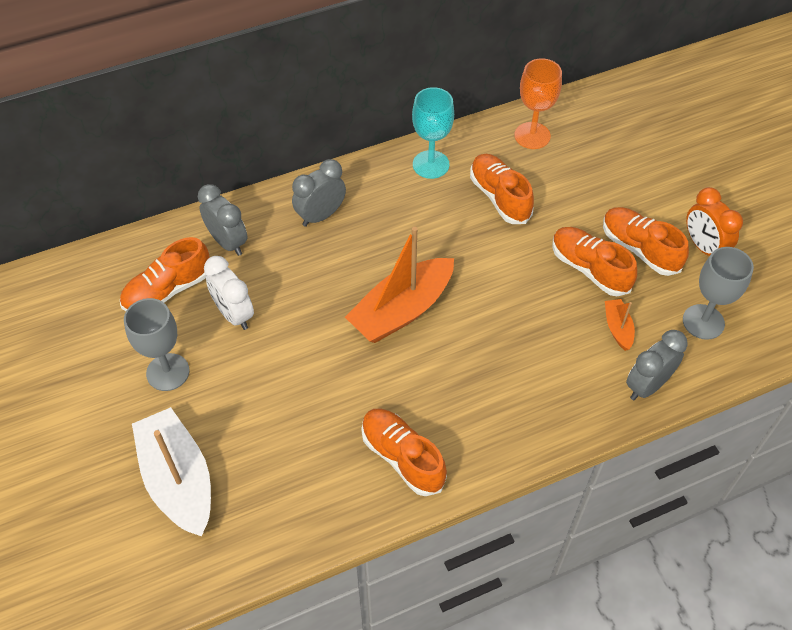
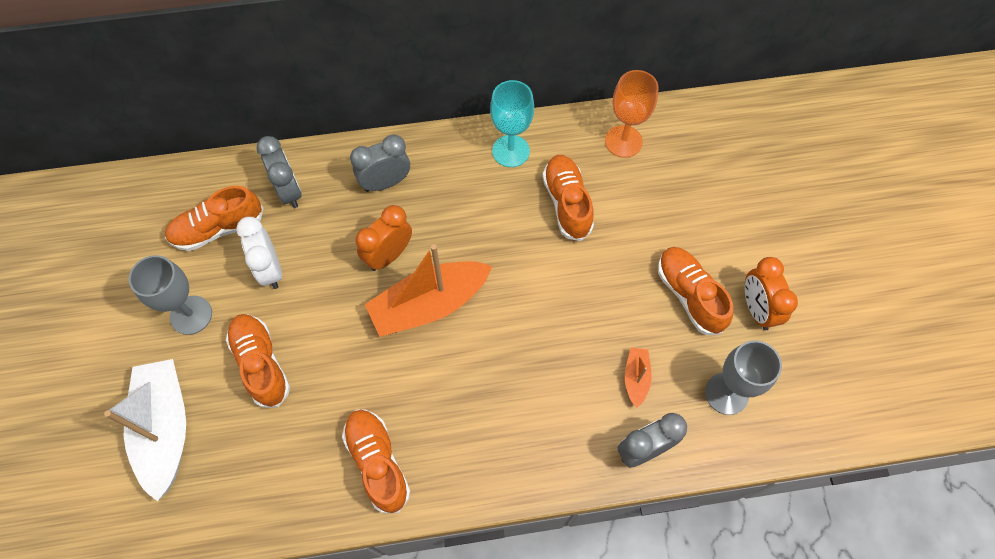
camera: 15 degrees right, 10 degrees up
orange shoe [552,227,637,296] -> orange shoe moved to [226,314,290,408]
none -> orange clock [355,205,412,271]

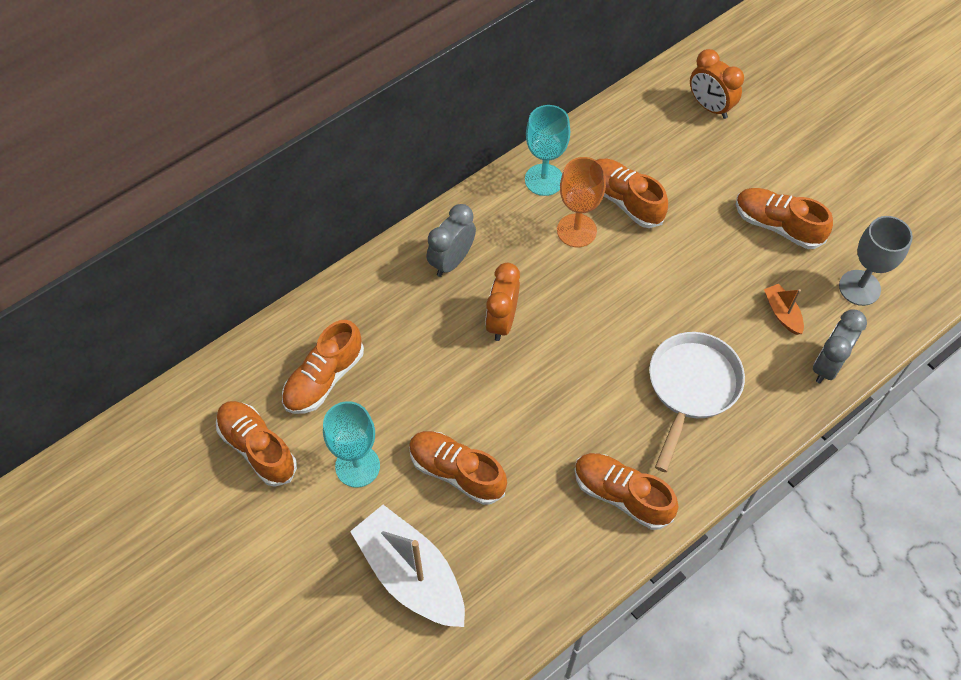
camera: 30 degrees left, 5 degrees down
grey goblet [129,255,212,335] -> turquoise goblet [323,401,380,487]
white clock [236,217,282,289] -> none
grey clock [256,136,302,208] -> none
orange boat [365,244,492,337] -> none
orange goblet [605,70,659,158] -> orange goblet moved to [557,157,606,247]
orange clock [745,257,798,330] -> orange clock moved to [690,49,744,119]
none -> orange shoe [216,401,297,487]
none -> white pan [649,332,745,472]

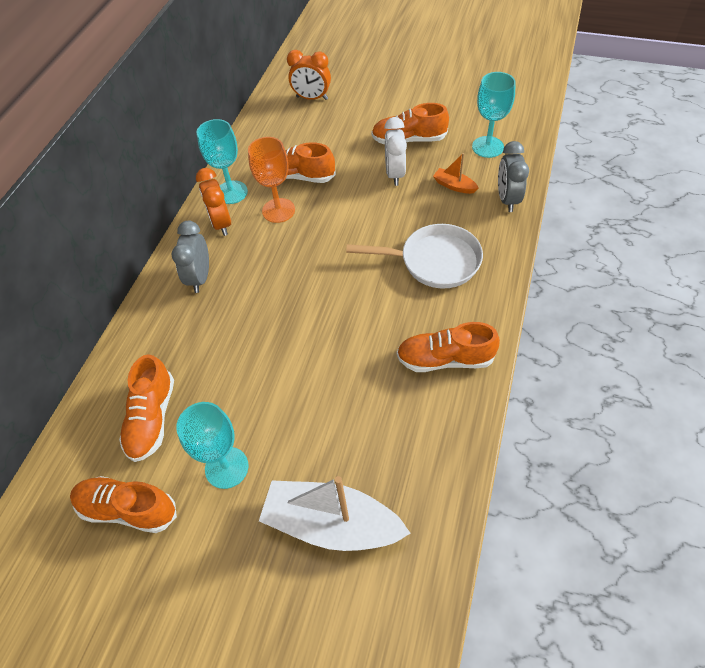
camera: 30 degrees left, 5 degrees down
orange shoe [409,431,507,505] -> none
orange clock [485,263,520,341] -> orange clock moved to [196,168,231,236]
white pan [649,332,745,472] -> white pan turned 105 degrees clockwise [346,224,483,289]
grey goblet [839,216,913,306] -> turquoise goblet [472,72,516,158]
none -> white clock [384,117,407,186]

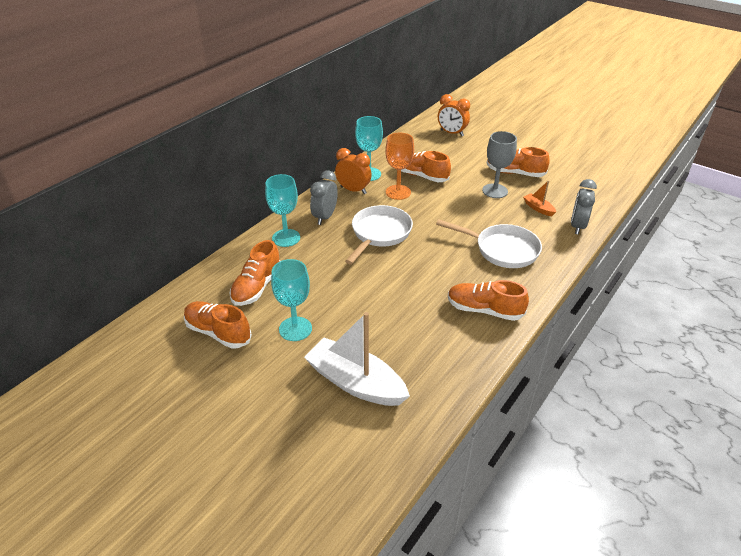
camera: 15 degrees right, 15 degrees down
orange clock [196,168,231,236] -> orange clock turned 120 degrees clockwise [335,148,372,194]
white clock [384,117,407,186] -> grey goblet [482,131,517,198]
turquoise goblet [472,72,516,158] -> turquoise goblet moved to [265,174,300,247]
none -> white pan [345,205,413,264]

